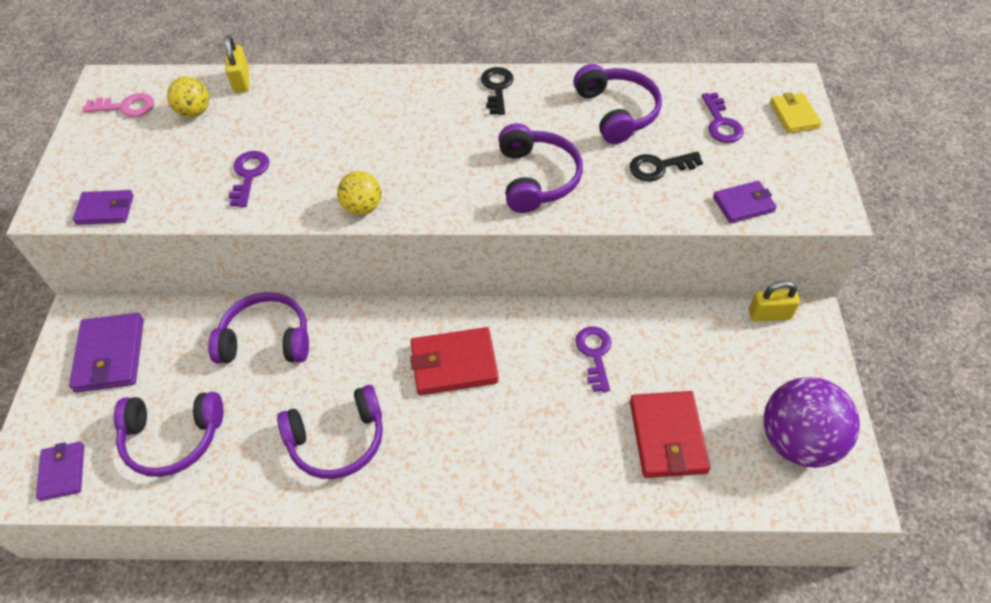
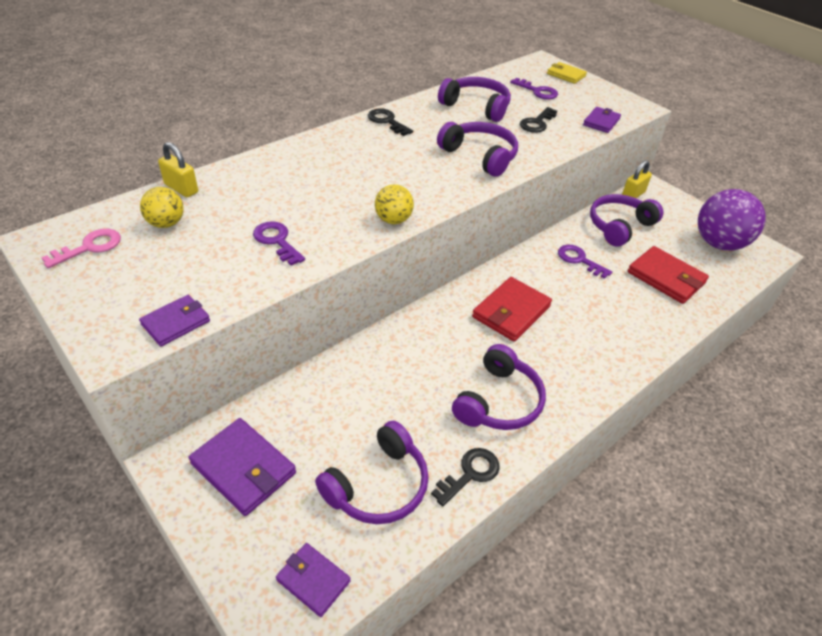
camera: 45 degrees left, 10 degrees down
purple headphones [208,292,309,364] -> purple headphones moved to [590,194,663,247]
none -> black key [431,448,499,506]

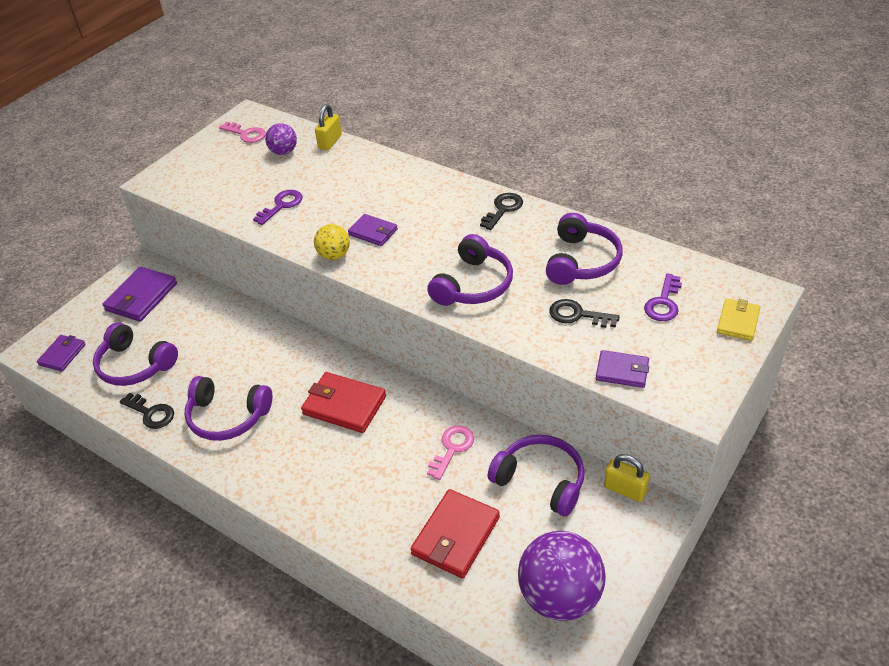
camera: 80 degrees right, 0 degrees up
purple wallet [139,295,210,346] -> purple wallet moved to [348,214,398,246]
yellow ball [140,187,184,228] -> purple ball [265,123,297,155]
purple key [558,245,612,279] -> pink key [427,425,474,480]

